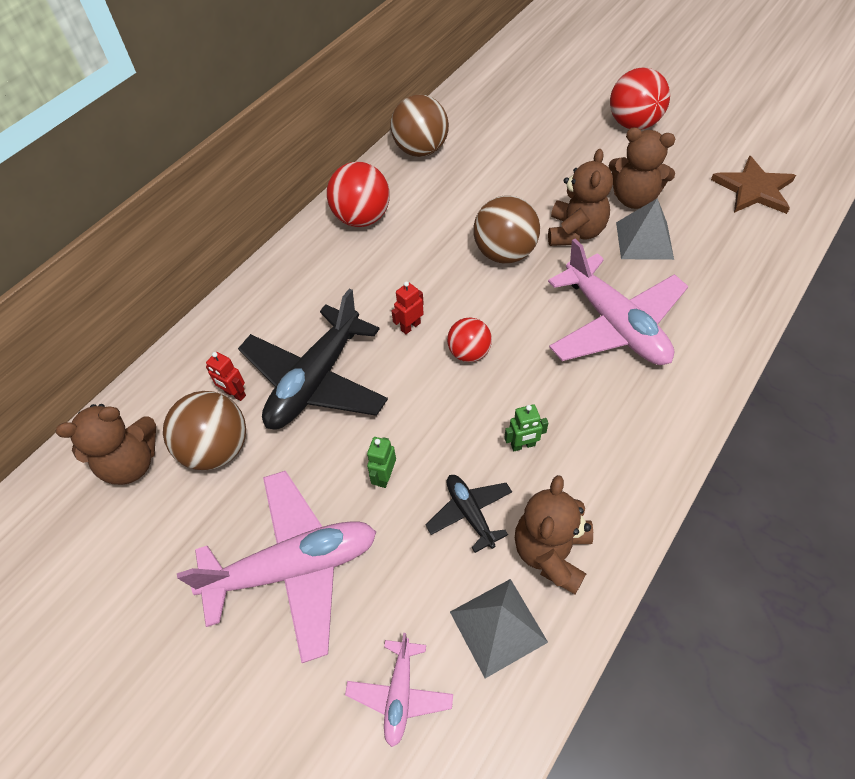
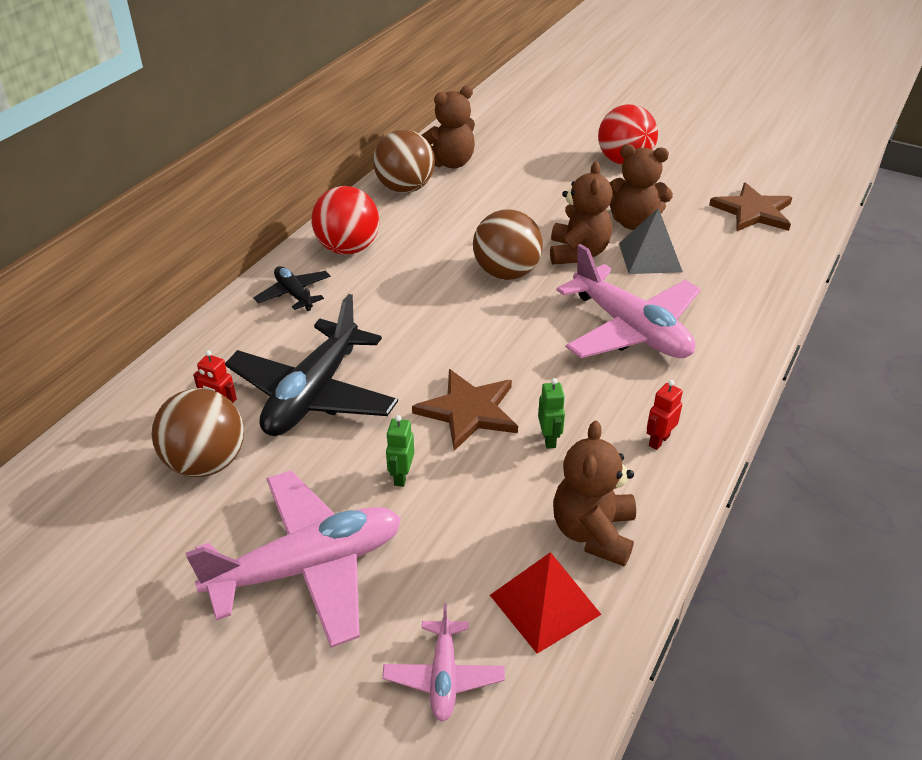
camera: 10 degrees left, 15 degrees down
brown teddy bear [56,404,156,485] -> brown teddy bear moved to [421,85,475,169]
red robot [391,281,424,334] -> red robot moved to [647,380,683,450]
black plane [425,475,512,553] -> black plane moved to [253,266,331,311]
red ball [447,317,492,362] -> none
grey pyramid [450,579,548,678] -> red pyramid [490,552,602,654]
green robot [504,404,548,451] -> green robot turned 75 degrees counterclockwise [538,378,565,449]
none -> brown star [412,369,518,451]

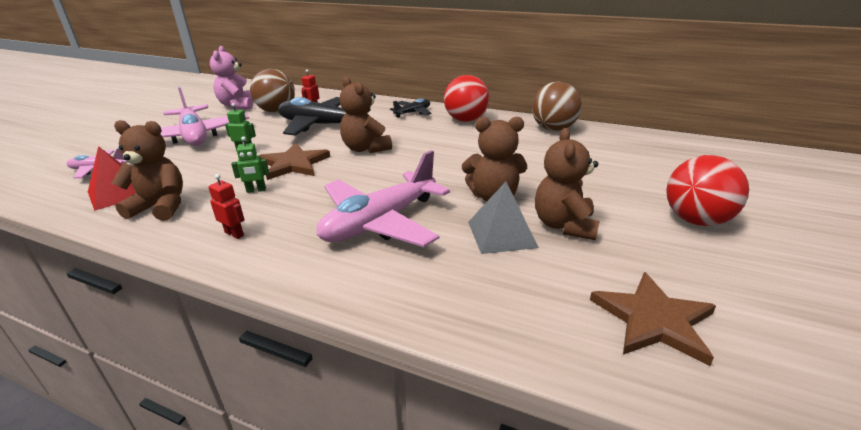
camera: 85 degrees right, 10 degrees down
brown teddy bear [421,85,475,169] -> brown teddy bear moved to [340,77,392,153]
brown ball [473,209,543,280] -> none
none -> pink teddy bear [210,46,253,109]

